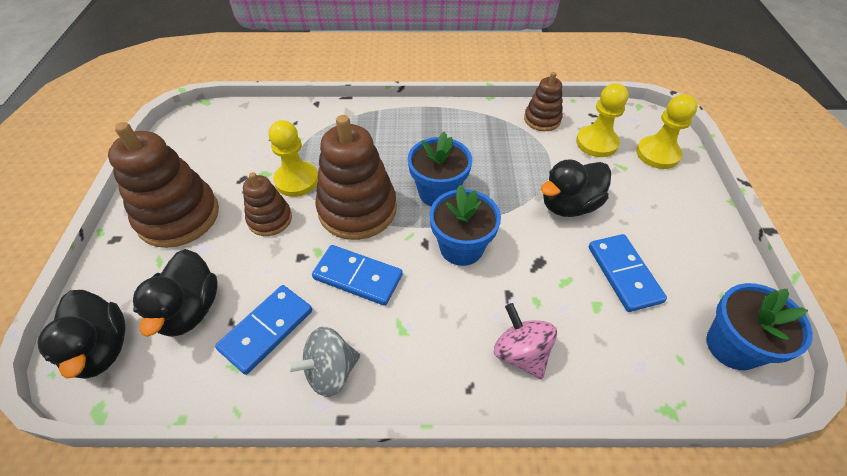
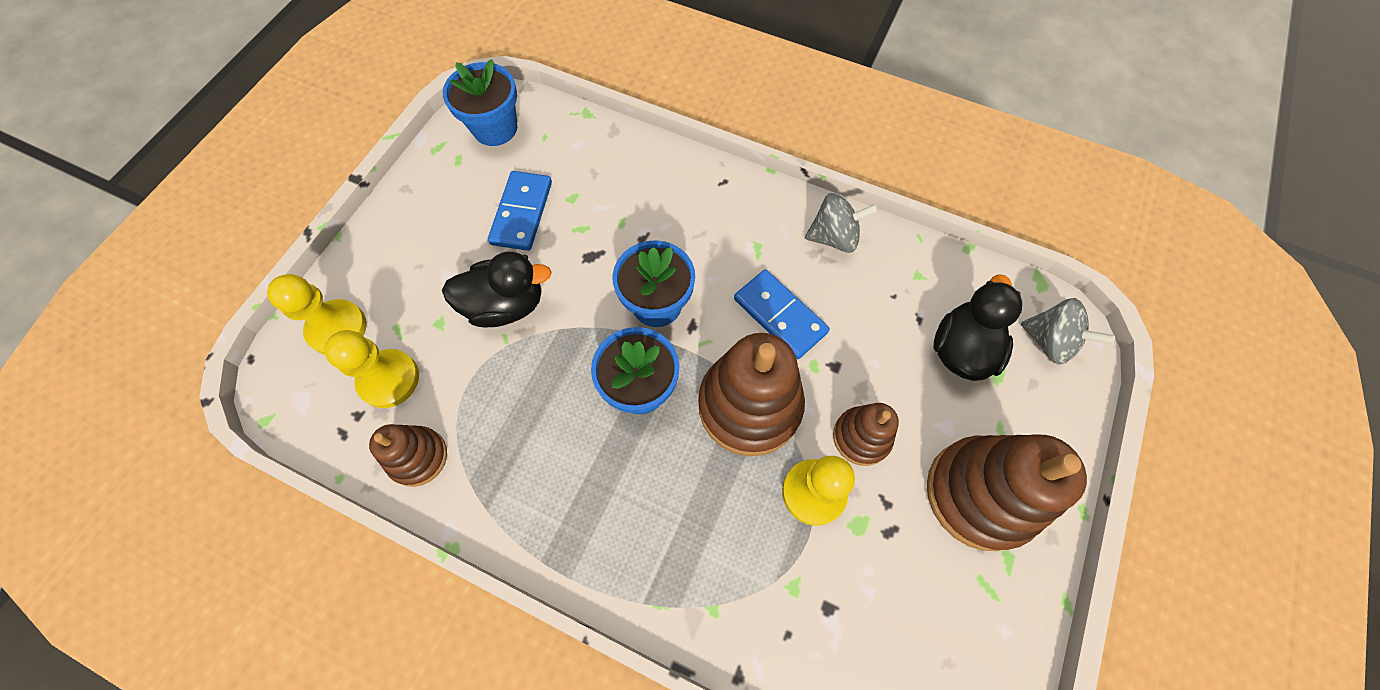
camera: 155 degrees left, 15 degrees up
black duck [38,290,125,379] -> grey spinning top [1021,298,1115,365]
blue domino [215,285,312,375] -> none
pink spinning top [494,303,557,379] -> none

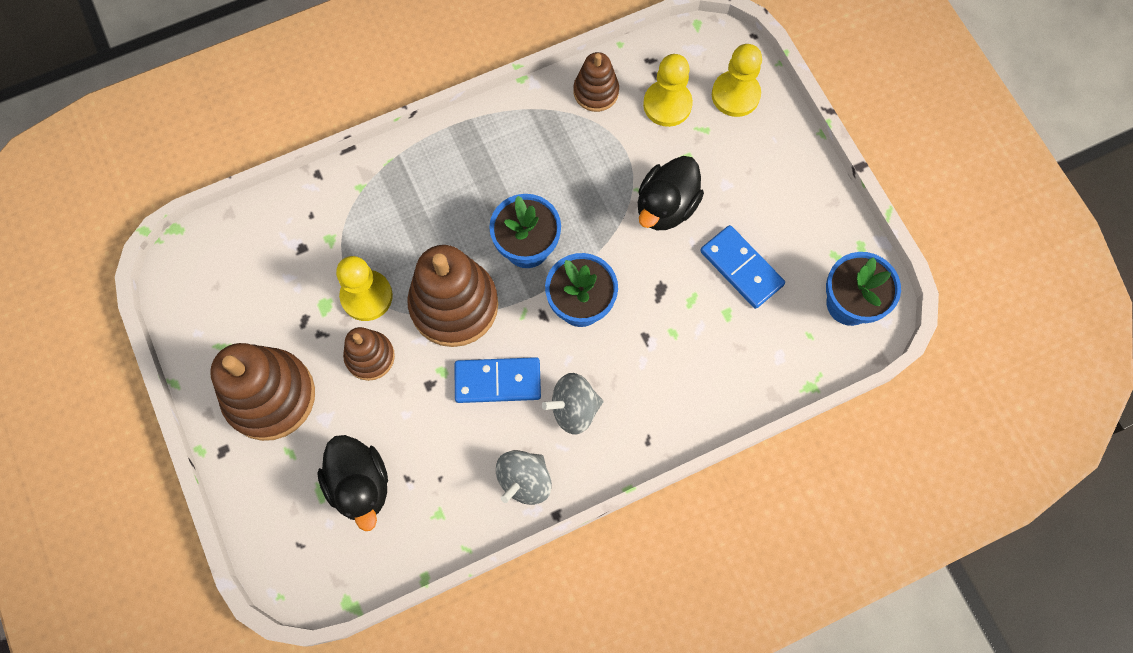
camera: 130 degrees right, 5 degrees up
grey spinning top [1021,298,1115,365] -> grey spinning top moved to [542,373,604,435]

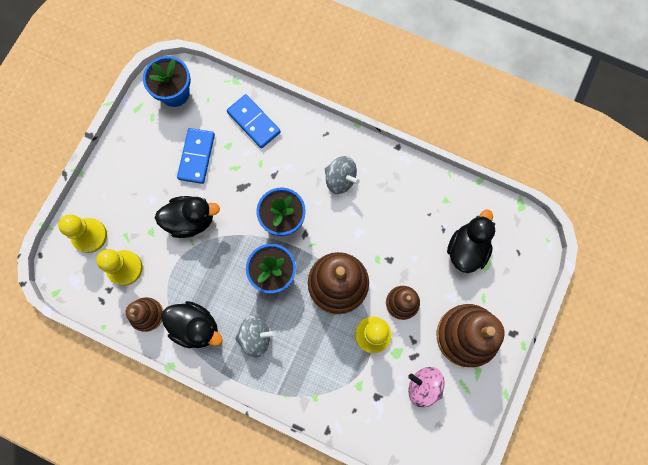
camera: 130 degrees left, 5 degrees up
blue domino [455,357,541,403] -> blue domino moved to [227,94,281,148]
grey spinning top [496,450,552,505] -> grey spinning top moved to [235,315,275,358]
none -> black duck [161,301,223,348]
none -> pink spinning top [408,367,445,407]

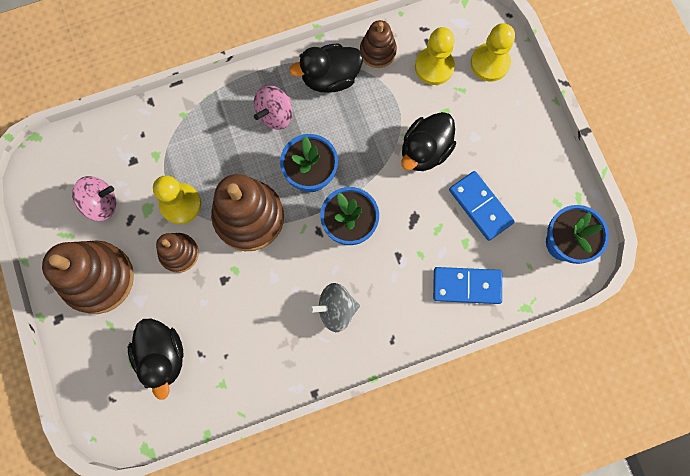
camera: 135 degrees right, 0 degrees up
grey spinning top [235,315,275,358] -> pink spinning top [254,85,293,130]

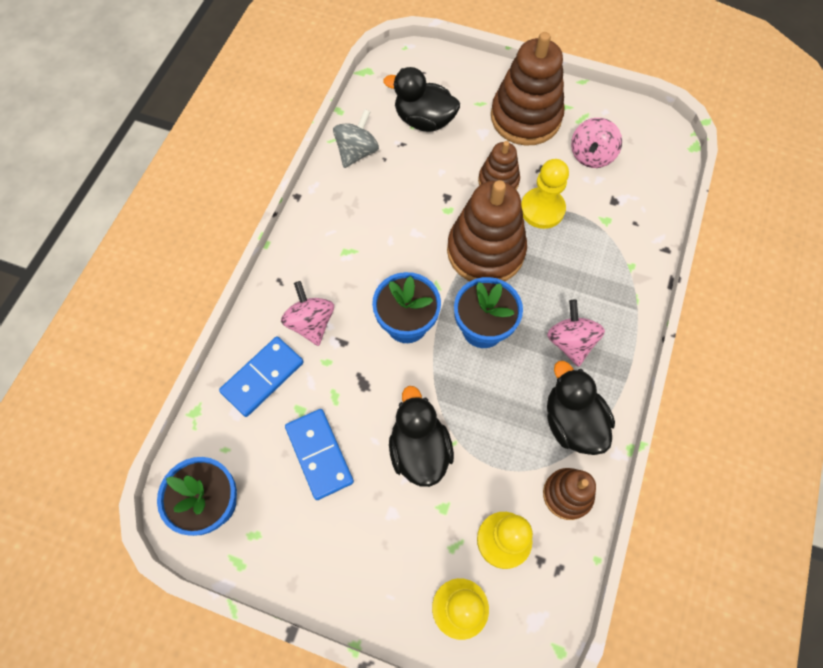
camera: 130 degrees right, 10 degrees down
black duck [289,44,363,93] -> black duck turned 45 degrees counterclockwise [547,361,615,455]
grey spinning top [309,283,360,332] -> grey spinning top moved to [333,109,379,168]
blue domino [449,171,515,241] -> blue domino turned 60 degrees clockwise [285,409,354,500]
none -> pink spinning top [281,281,334,346]

